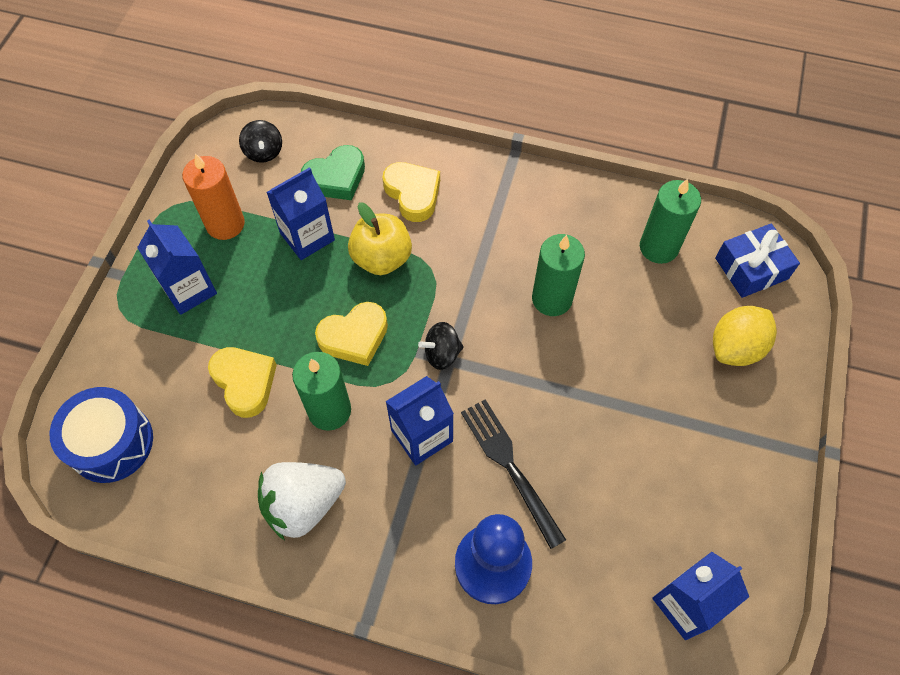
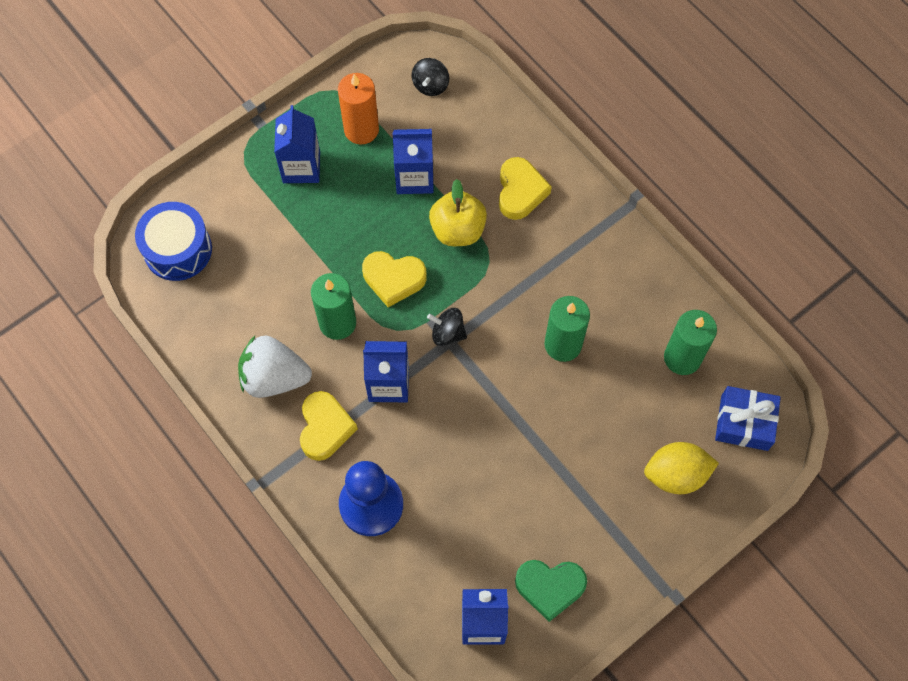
camera: 35 degrees right, 5 degrees up
yellow heart [208,347,277,418] -> yellow heart moved to [300,391,358,461]
green heart [301,145,365,200] -> green heart moved to [515,560,587,622]
black fork [461,399,566,549] -> none

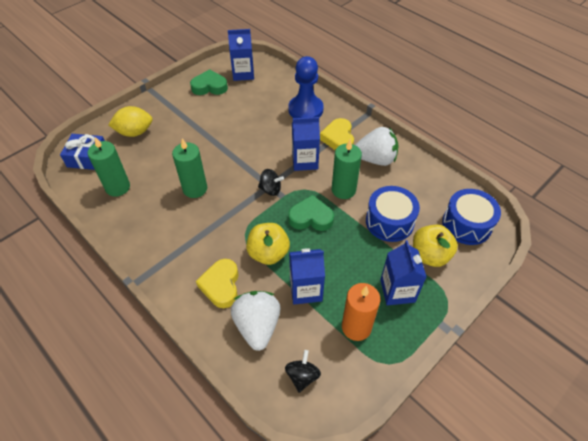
camera: 175 degrees right, 15 degrees down
yellow heart [362,251,427,307] -> green heart [288,195,334,231]
none -> white strawberry [231,291,281,351]
none -> blue drum [366,186,420,242]
none -> yellow apple [413,225,458,267]

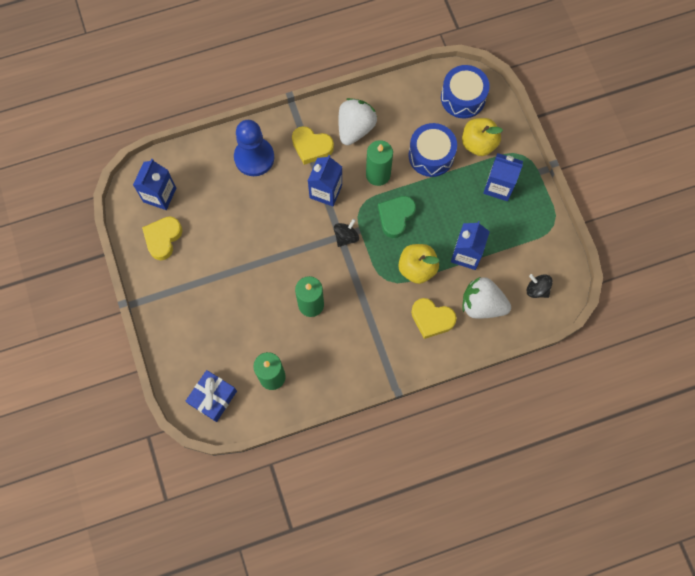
camera: 65 degrees left, 20 degrees up
yellow lemon [108,106,153,137] -> none
green heart [190,69,228,95] -> yellow heart [142,217,183,260]
orange candle [342,283,380,341] -> none

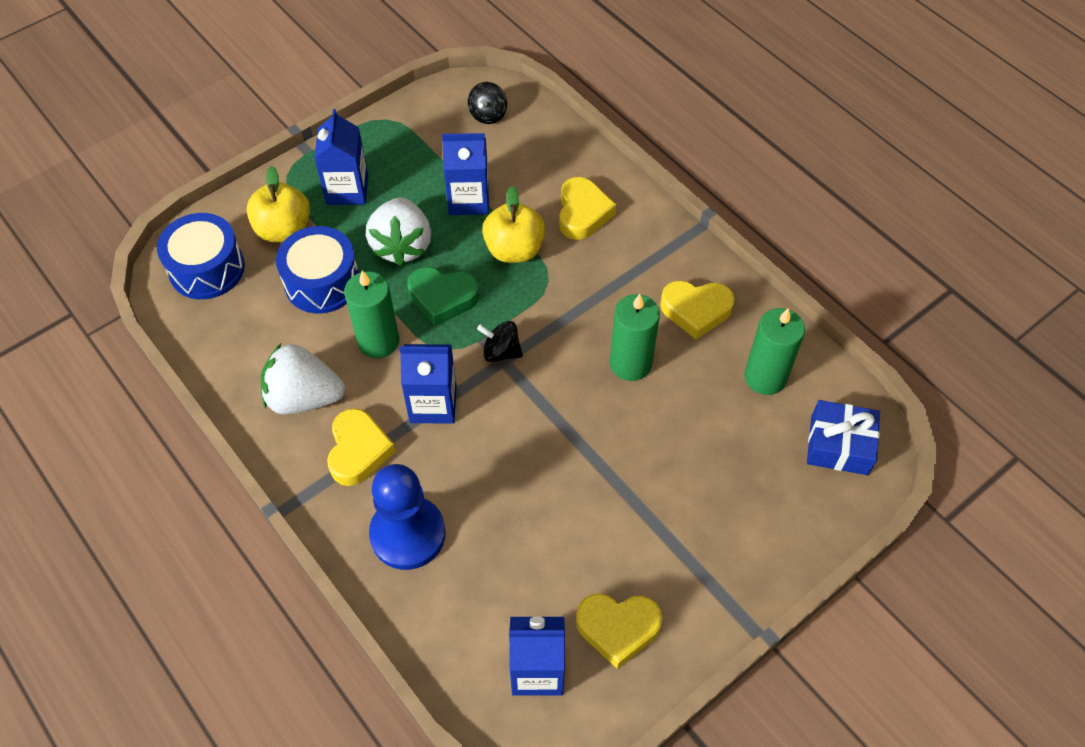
camera: 110 degrees left, 15 degrees down
white strawberry [462,277,511,319] -> white strawberry moved to [366,197,431,266]
none -> yellow heart [660,280,735,339]

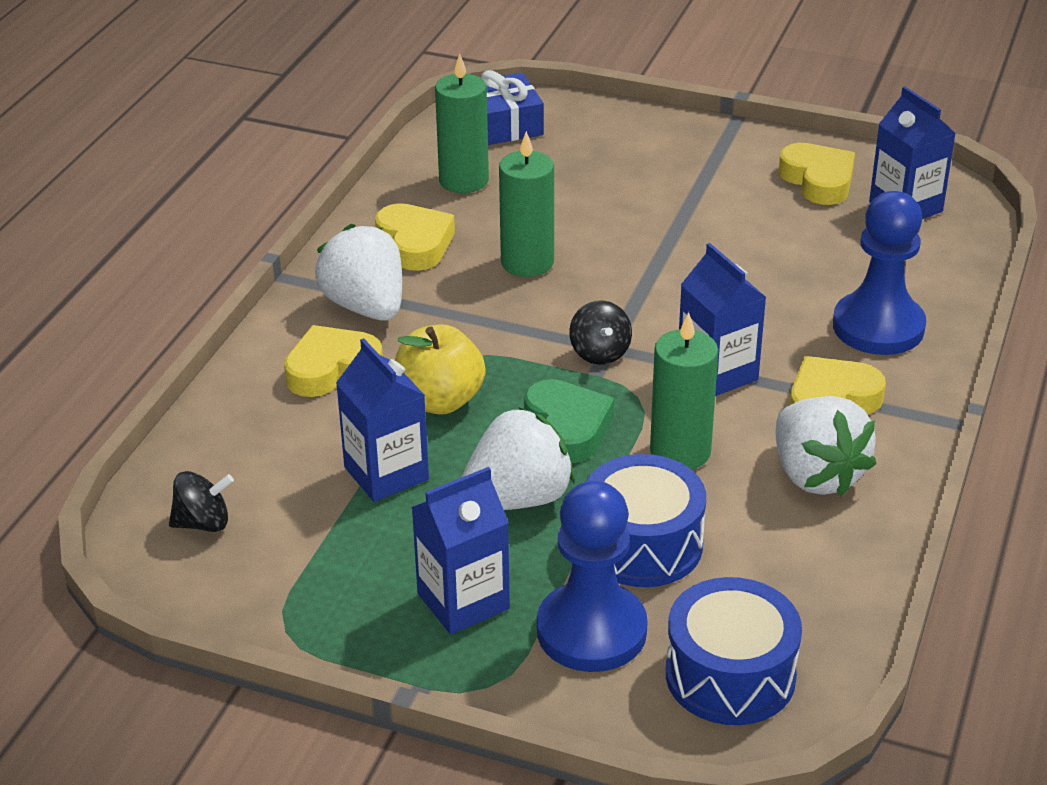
camera: 120 degrees left, 20 degrees down
yellow apple [246,166,310,242] -> blue pawn [537,481,648,672]
none -> white strawberry [315,224,402,321]

